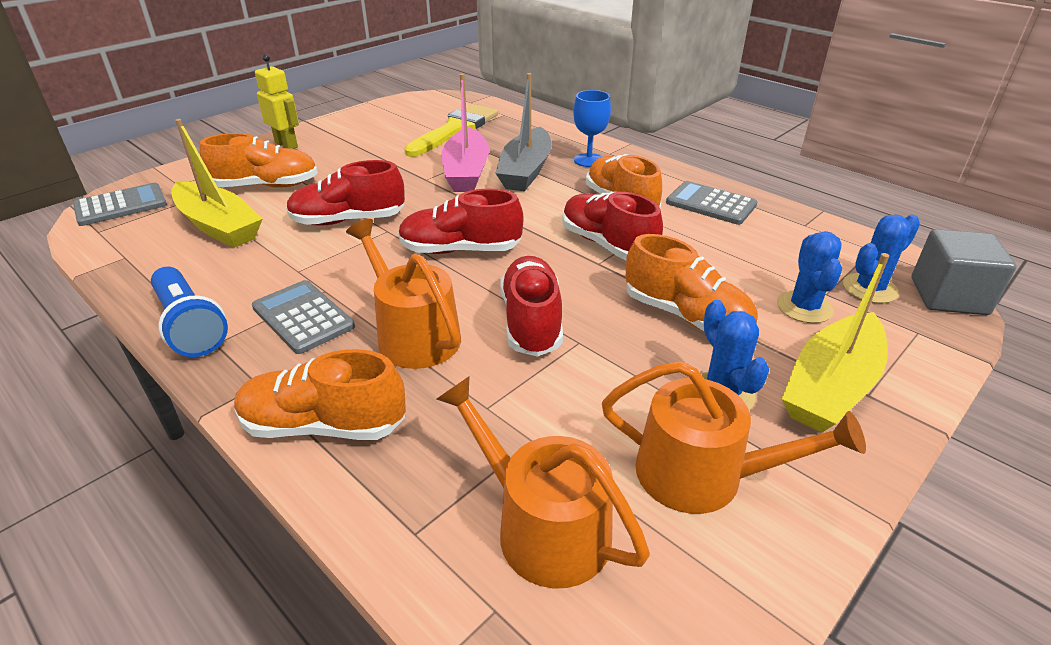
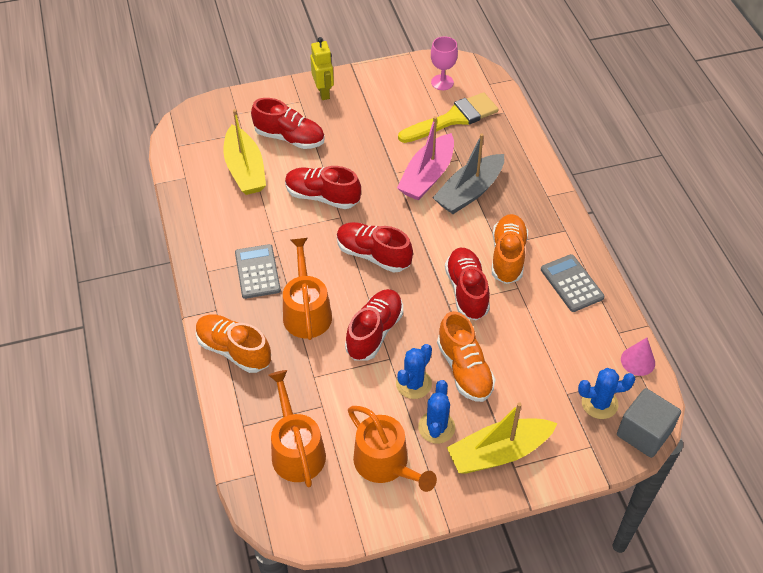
camera: 30 degrees right, 15 degrees up
grey calculator [73,183,167,226] -> none
blue flashlight [151,267,228,357] -> none
orange shoe [200,133,318,188] -> red shoe [251,98,325,149]
blue goblet [573,90,611,167] -> none
blue cactus [777,231,842,323] -> blue cactus moved to [396,344,432,399]
none -> pink goblet [431,36,458,90]
none -> pink cone [621,337,655,376]

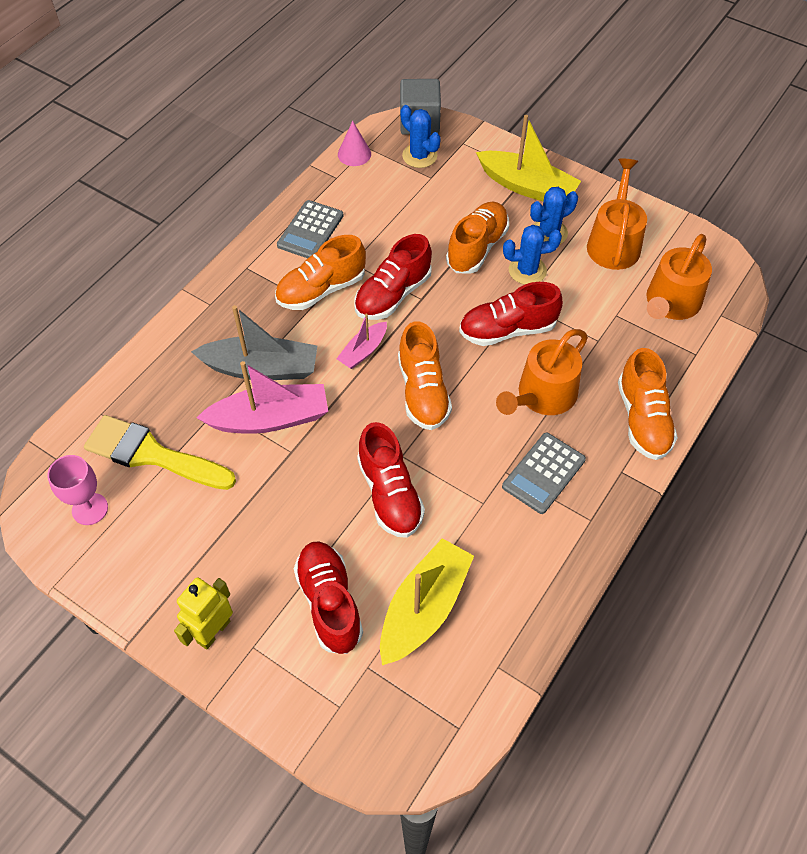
camera: 130 degrees left, 5 degrees up
red shoe [337,222,413,273] -> orange shoe [398,321,452,430]
none -> pink boat [336,314,387,369]

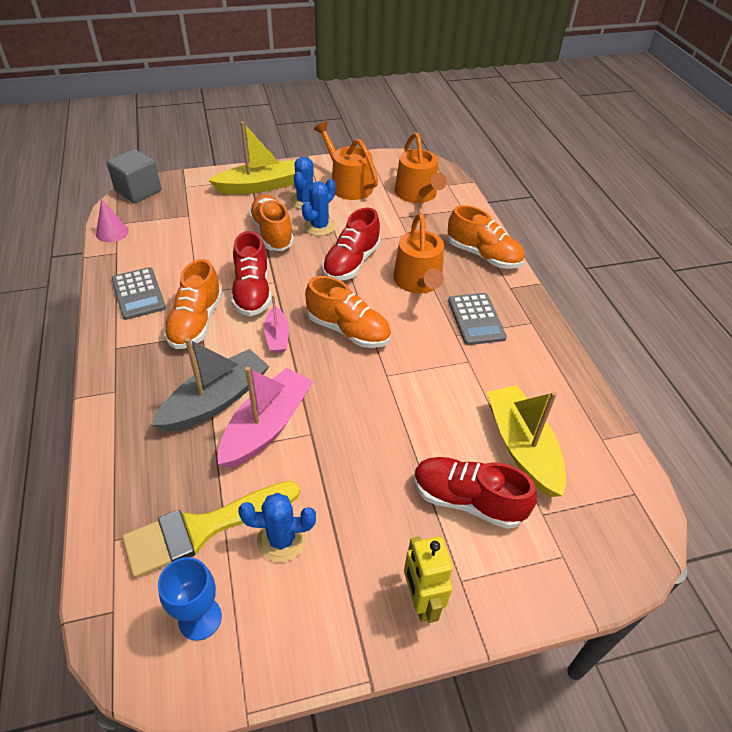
camera: 50 degrees left, 10 degrees down
pink goblet [47,455,108,525] -> blue goblet [158,557,222,641]
red shoe [357,422,425,538] -> none
blue cactus [400,105,441,168] -> blue cactus moved to [238,493,316,563]

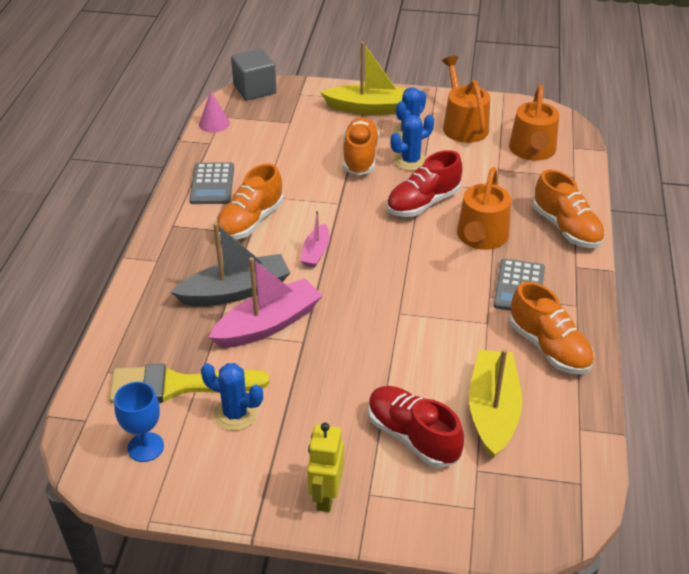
camera: 25 degrees right, 5 degrees down
red shoe [231,231,272,316] -> none
orange shoe [305,276,391,348] -> orange shoe moved to [509,282,594,374]

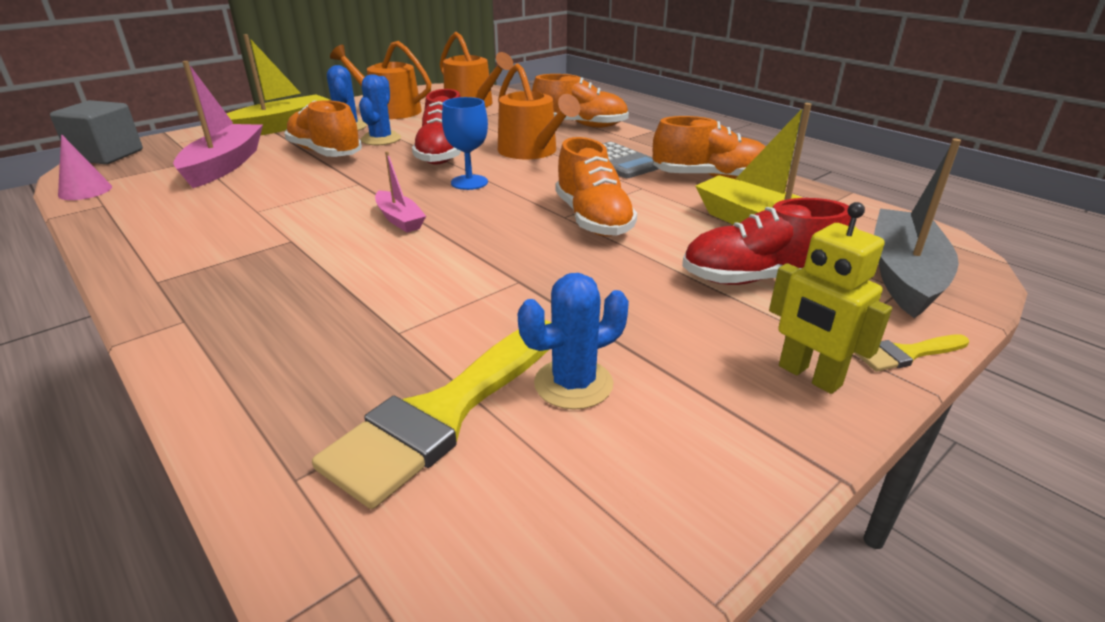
camera: 50 degrees left, 10 degrees down
blue goblet [114,382,164,462] -> blue goblet moved to [442,97,488,190]
grey boat [171,222,290,306] -> grey boat moved to [874,138,961,318]
grey calculator [190,162,234,204] -> none
pink boat [208,257,323,348] -> pink boat moved to [173,61,263,188]
orange shoe [216,163,283,239] -> orange shoe moved to [556,137,637,237]
none -> yellow brush [854,334,969,372]

